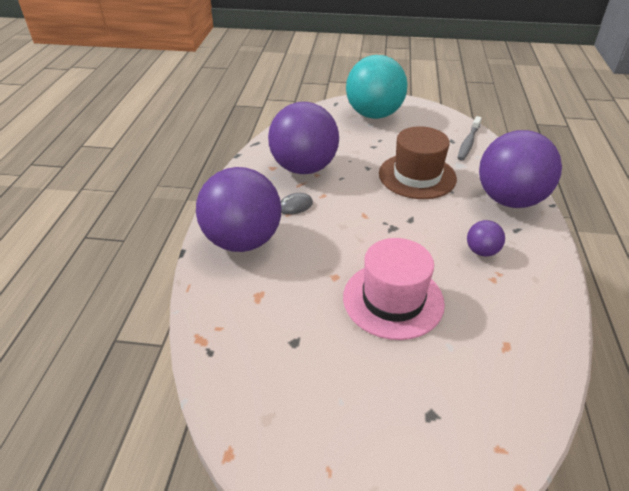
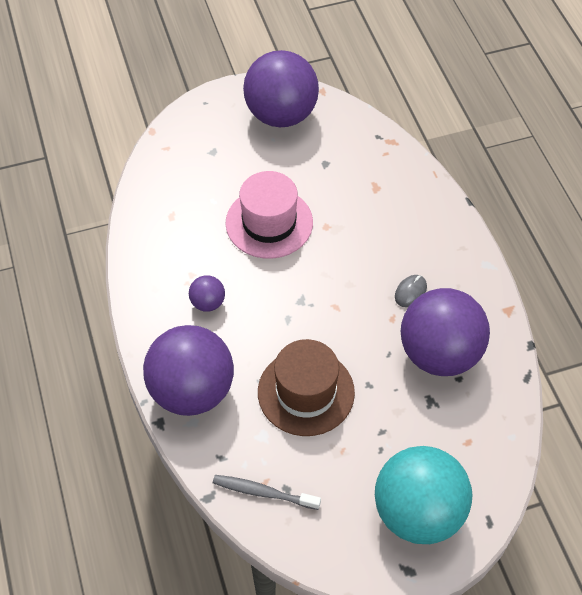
camera: 155 degrees right, 15 degrees up
purple ball [196,167,282,252] -> purple ball moved to [243,50,319,127]
grey toothbrush [458,116,482,161] -> grey toothbrush turned 75 degrees counterclockwise [213,475,321,510]

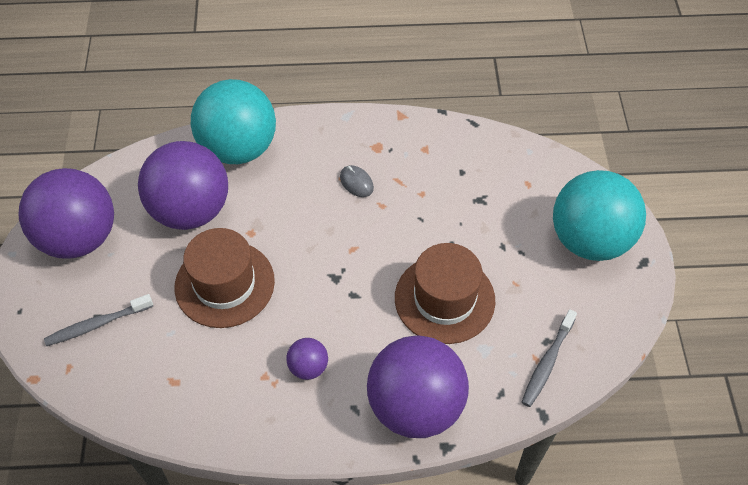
camera: 75 degrees left, 0 degrees up
pink hat [225,171,313,259] -> brown hat [175,228,275,328]
purple ball [401,288,490,376] -> purple ball moved to [138,141,228,230]
none -> grey toothbrush [44,294,153,346]
none -> turquoise ball [191,79,276,164]

